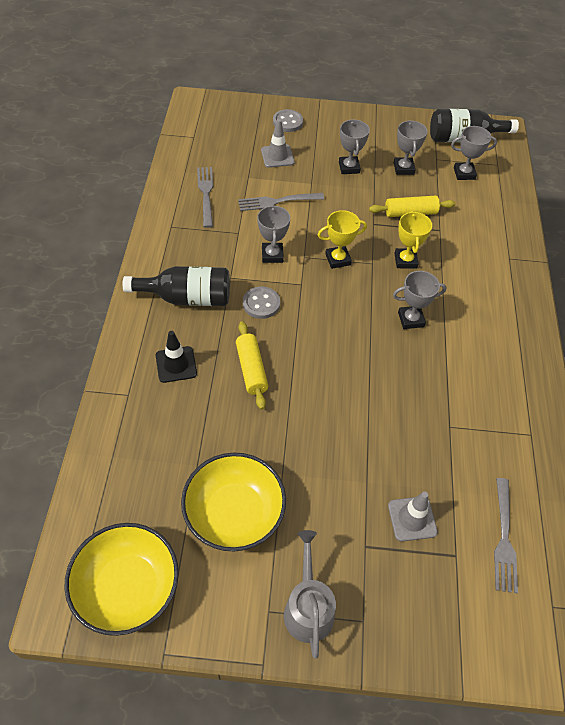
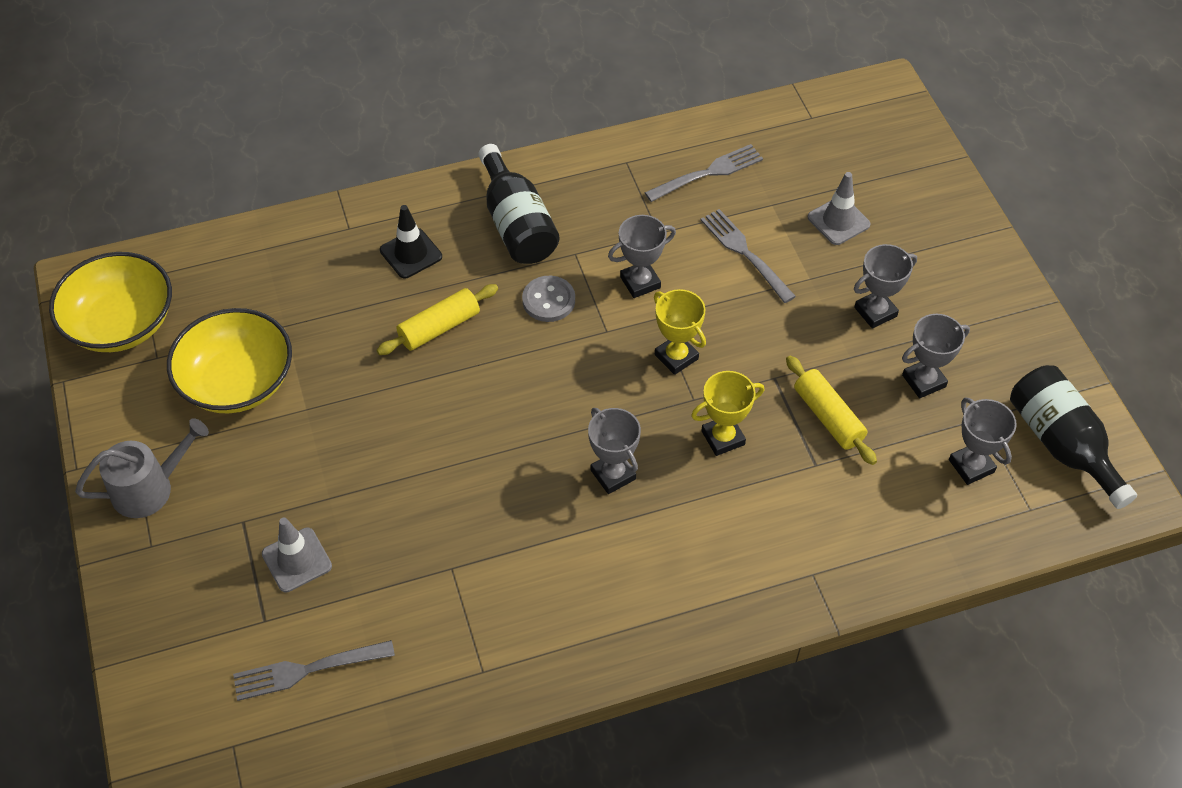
camera: 70 degrees right, 0 degrees up
grey button [273,109,303,132] -> none

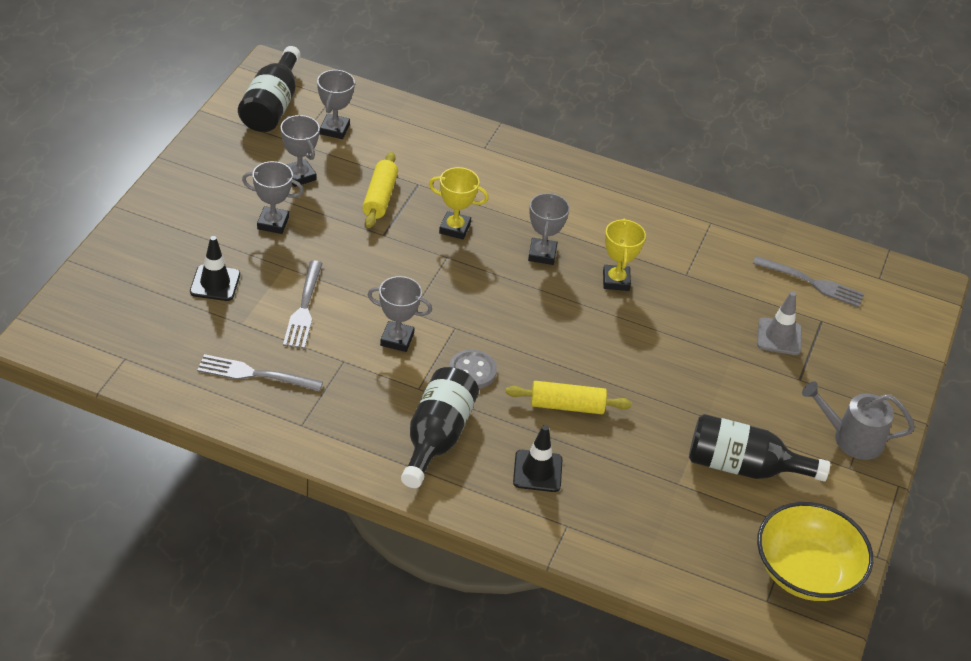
camera: 145 degrees left, 10 degrees down
yellow bowl [167,308,292,413] -> black bottle [689,414,830,482]
yellow trophy [654,289,706,375] -> yellow trophy moved to [603,218,646,291]
grey traffic cone [808,172,870,245] -> black traffic cone [190,236,240,301]
grey trophy [902,314,970,398] -> grey trophy turned 45 degrees clockwise [281,115,320,187]

